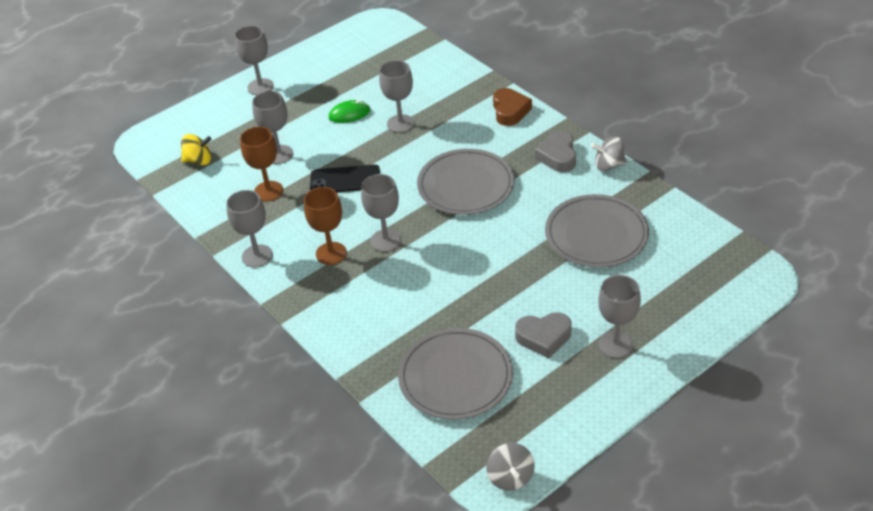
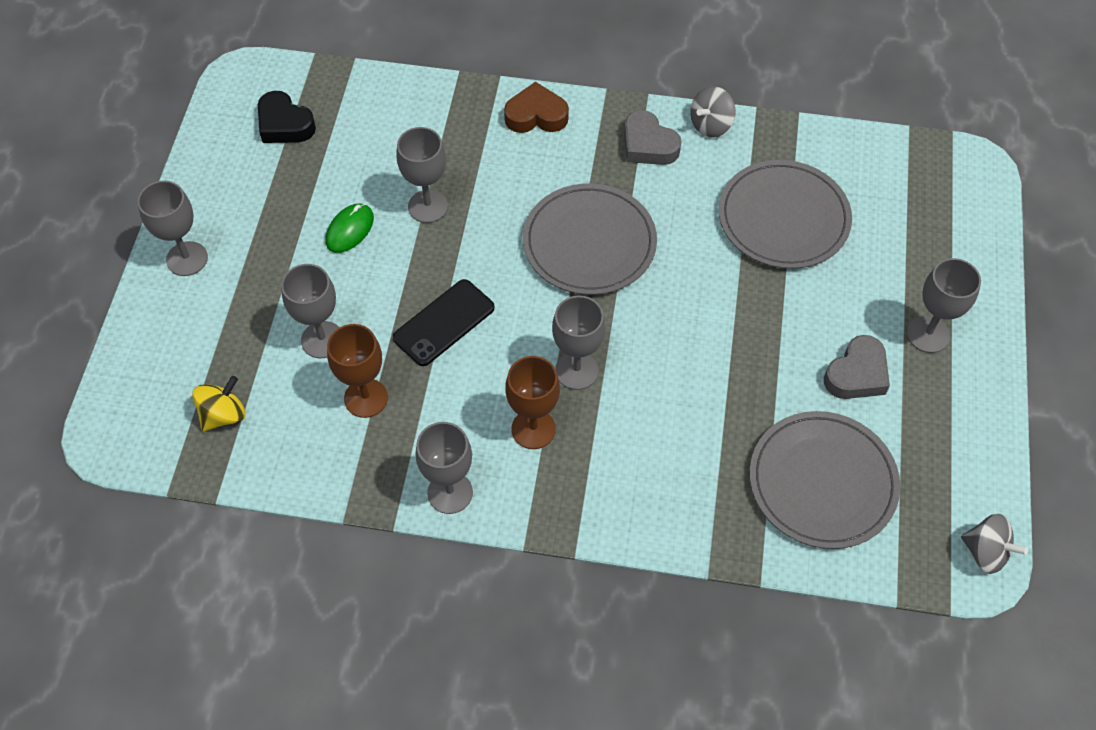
camera: 45 degrees left, 15 degrees up
brown heart [493,88,532,126] -> brown heart turned 45 degrees counterclockwise [504,82,569,133]
none -> black heart [258,91,316,143]

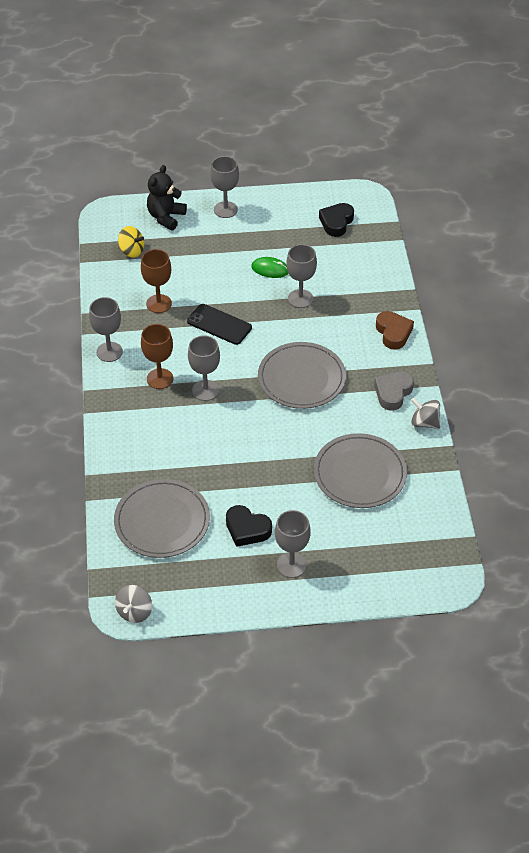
camera: 75 degrees right, 10 degrees down
grey goblet [281,264,340,358] -> none
grey heart [824,335,890,399] -> black heart [226,505,272,547]
none -> black teddy bear [147,165,187,230]

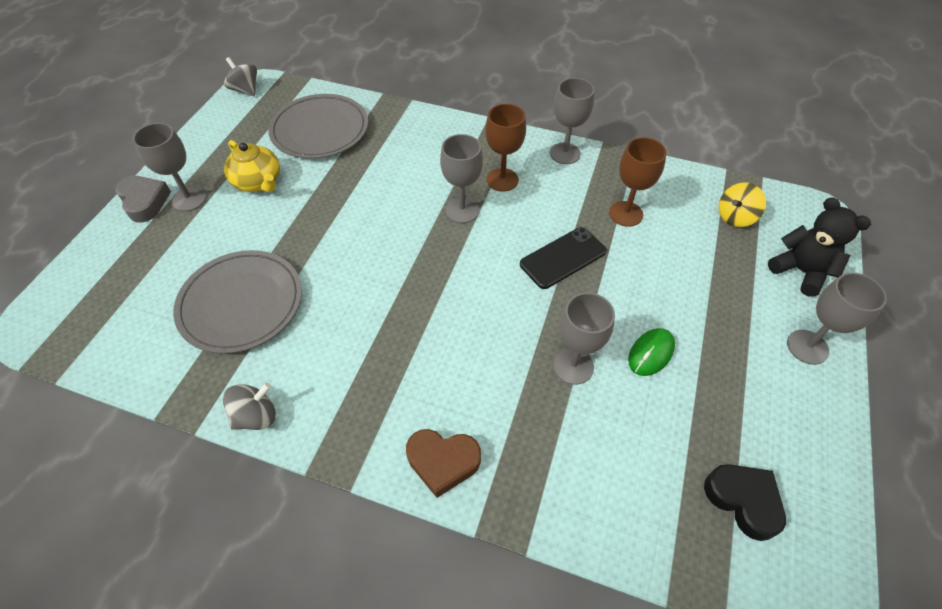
camera: 115 degrees right, 5 degrees up
black heart [226,505,272,547] -> yellow teapot [224,140,280,192]
grey plate [258,342,346,409] -> none
grey heart [374,371,414,411] -> grey heart moved to [115,176,171,222]

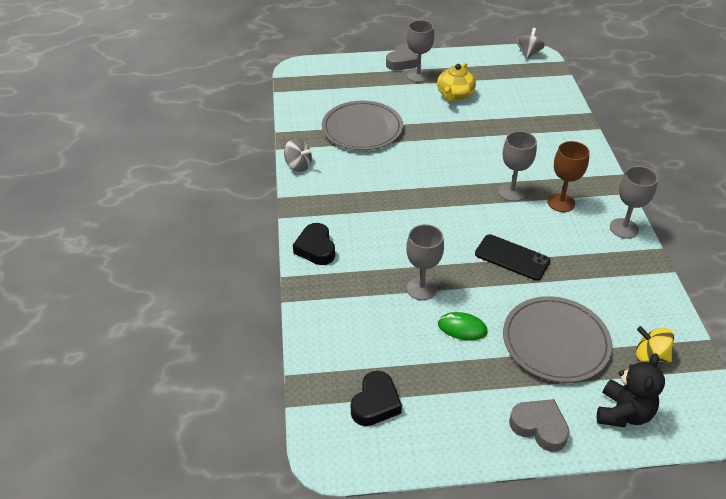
camera: 65 degrees right, 10 degrees down
grey plate [268,94,368,159] -> grey plate moved to [503,296,612,383]
brown heart [406,429,481,498] -> black heart [293,223,335,265]
brown goblet [609,137,667,227] -> none
grey goblet [787,272,887,365] -> grey heart [509,399,570,452]

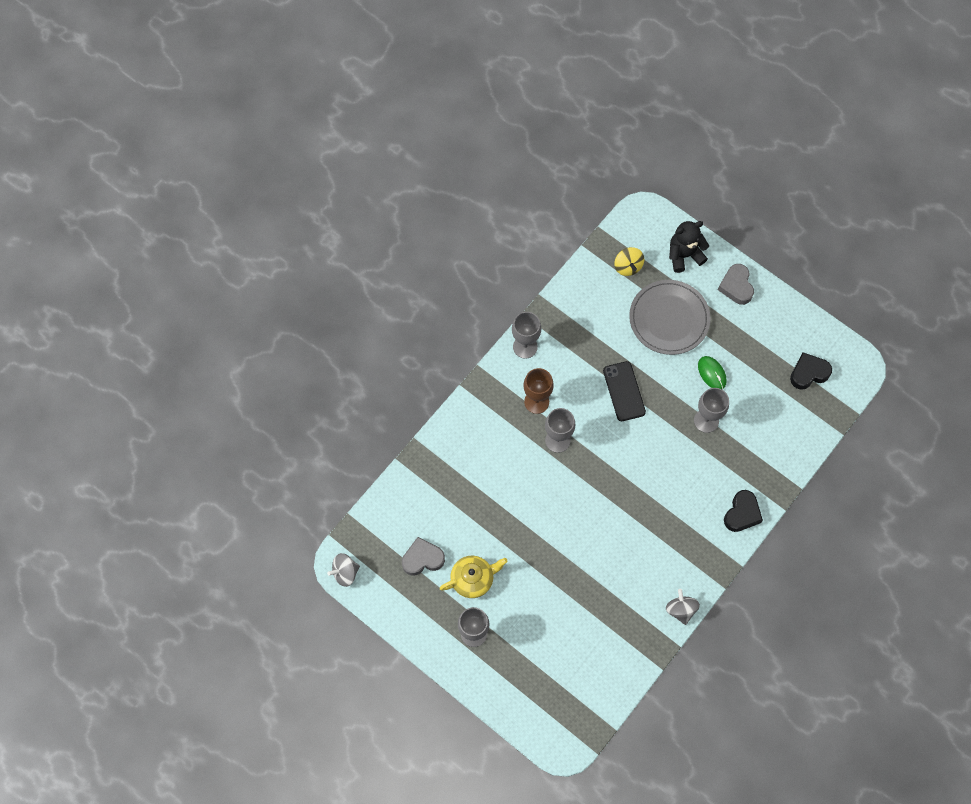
camera: 135 degrees left, 25 degrees up
grey plate [322,101,403,150] -> none
grey heart [386,44,417,71] -> grey heart moved to [402,537,445,575]

